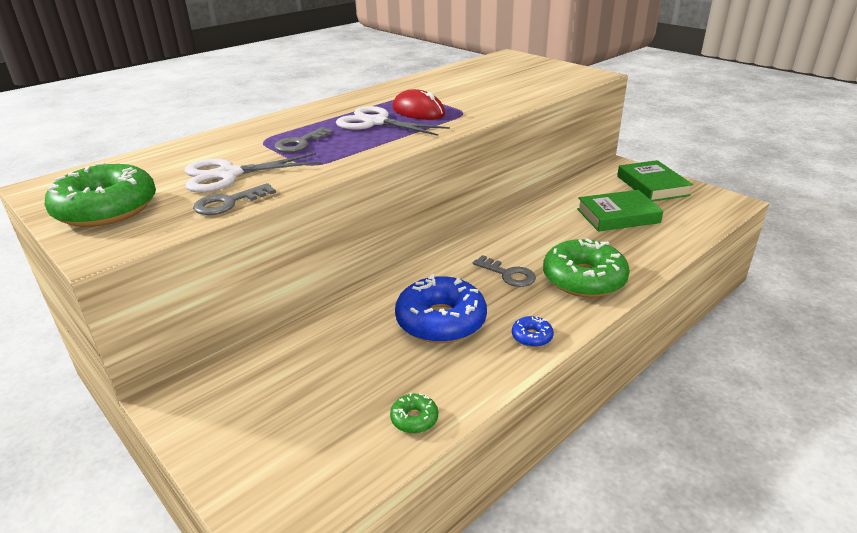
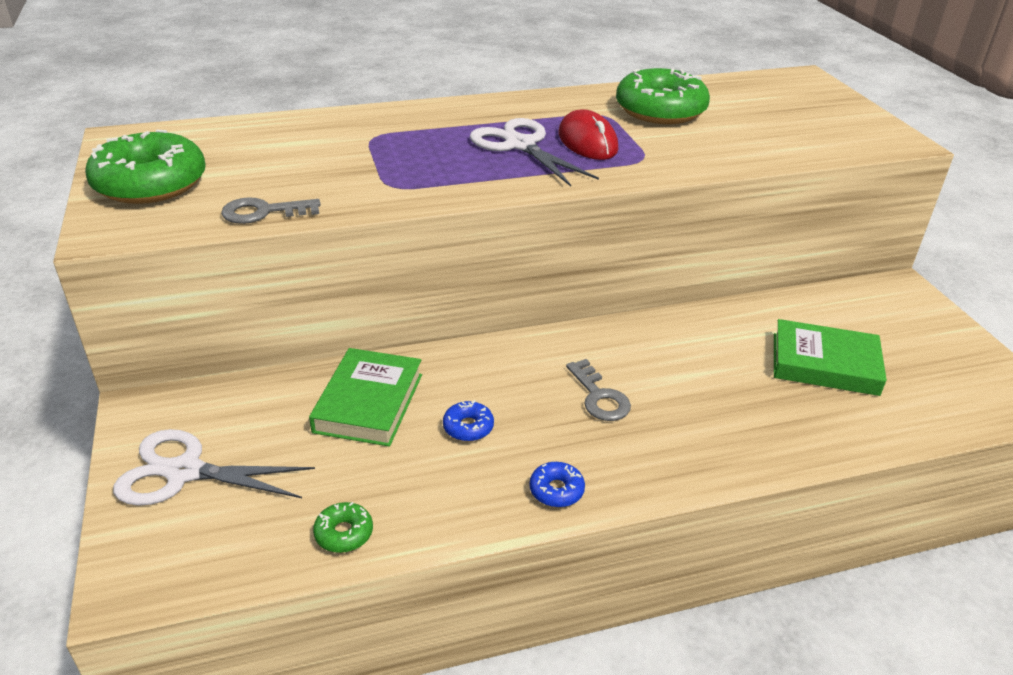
camera: 25 degrees right, 5 degrees up
white scissors [185,153,322,192] -> white scissors moved to [113,429,315,506]
grey key [274,127,334,153] -> none
blue donut [395,274,487,343] -> blue donut [443,400,494,441], size x0.44
green donut [543,238,630,297] -> green donut moved to [616,68,710,124]
green book [617,160,693,201] -> green book moved to [309,348,422,447]

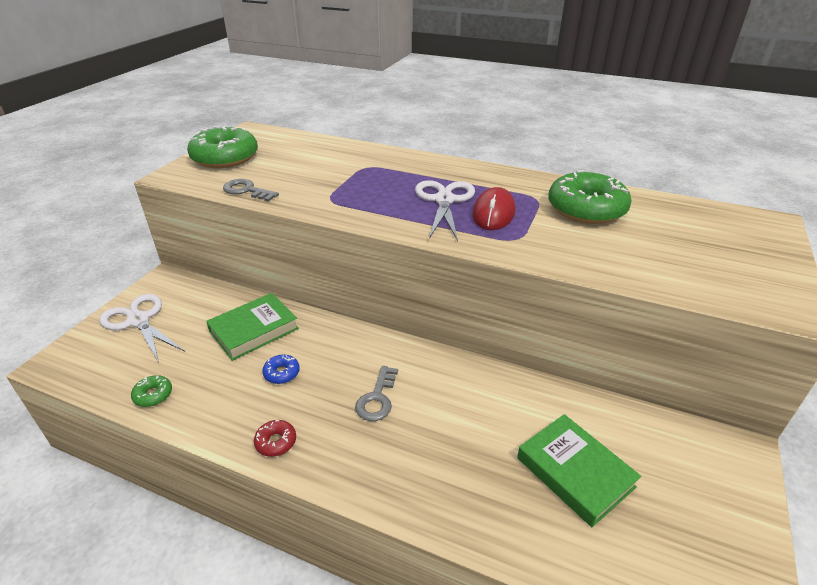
camera: 40 degrees right, 0 degrees up
blue donut [530,462,585,507] -> red donut [254,420,296,457]

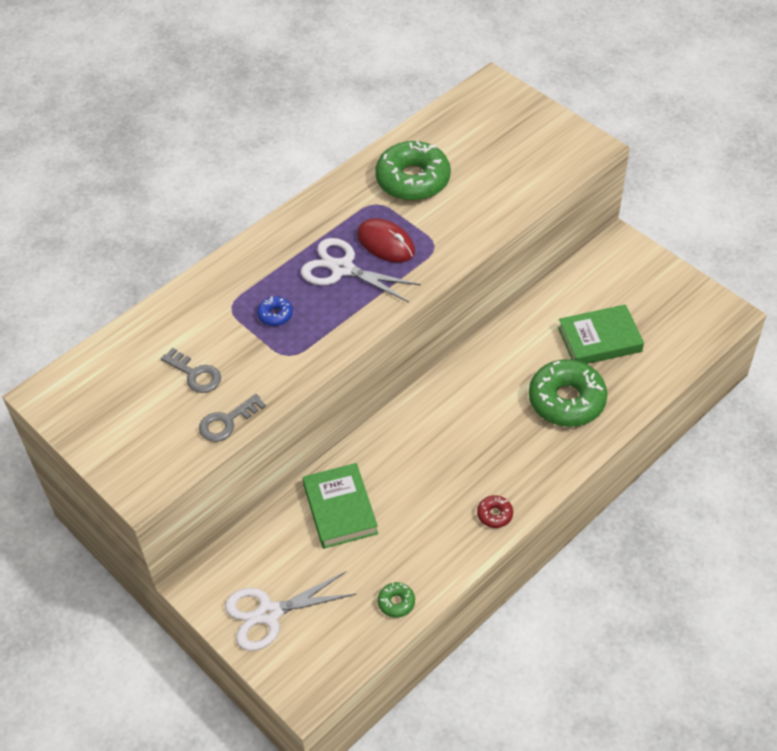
camera: 65 degrees left, 15 degrees up
green donut [187,126,258,168] -> green donut moved to [529,359,608,427]
blue donut [262,355,300,384] -> blue donut moved to [257,296,293,326]
grey key [355,366,398,421] -> grey key moved to [161,348,221,393]

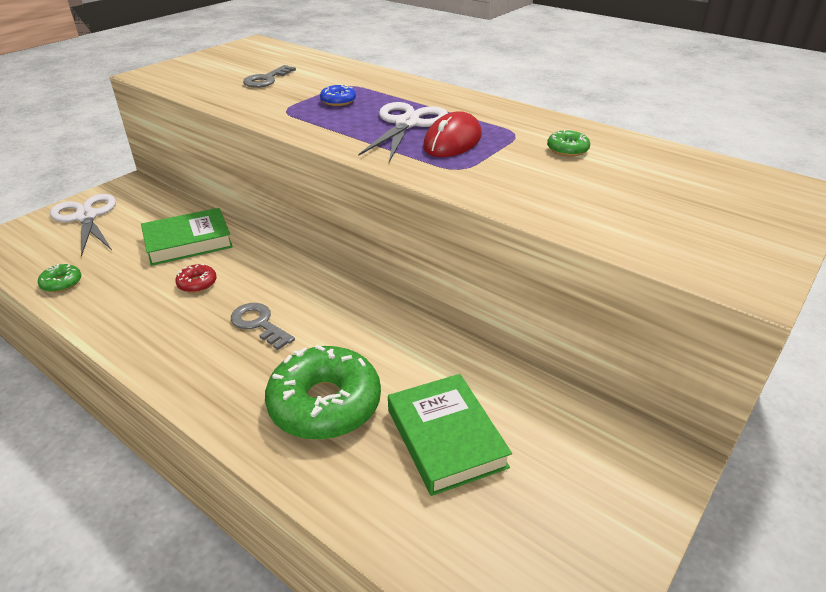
camera: 80 degrees right, 15 degrees down
grey key [199,394,266,442] -> grey key moved to [231,303,295,350]
green donut [375,141,451,201] -> green donut [547,129,590,156], size x0.44
red donut [477,495,513,528] -> red donut moved to [175,264,217,293]

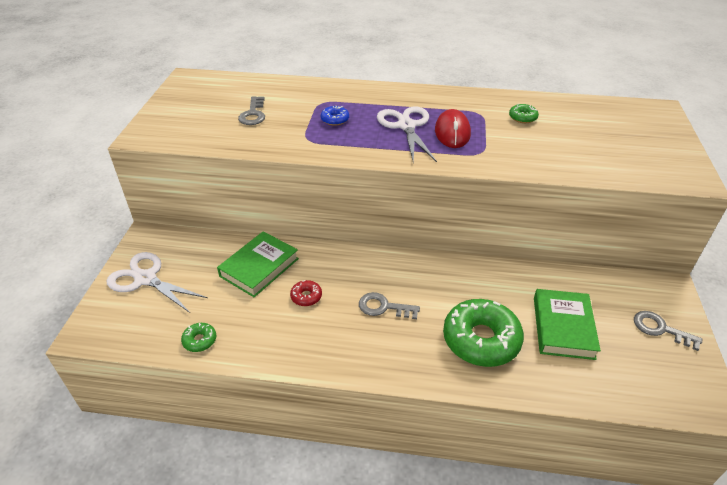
camera: 30 degrees left, 5 degrees up
green book [388,374,512,496] -> green book turned 60 degrees clockwise [534,289,601,360]
none -> grey key [634,311,703,351]

